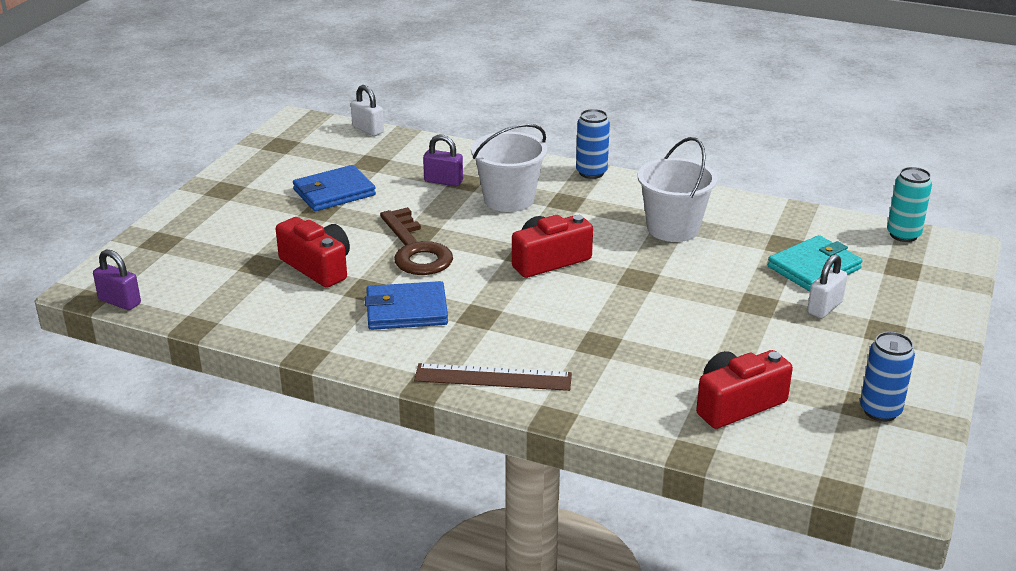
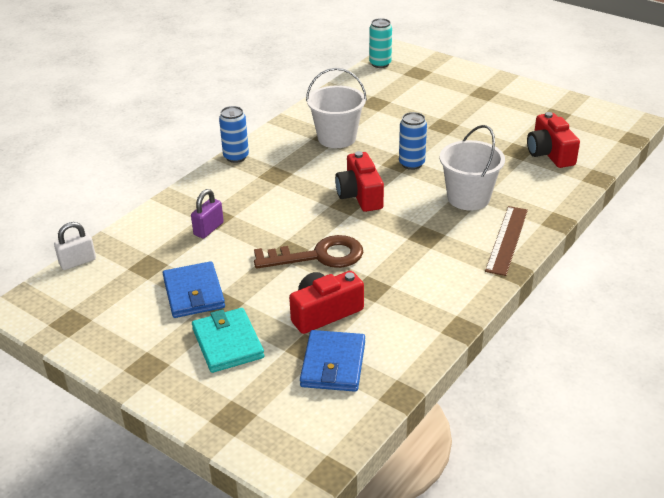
camera: 75 degrees left, 5 degrees up
purple padlock [93,249,141,310] -> none
blue wallet [365,281,448,330] -> blue wallet moved to [300,330,365,392]
white bucket [471,124,547,212] -> white bucket moved to [440,125,505,211]
turquoise wallet [768,235,862,291] -> turquoise wallet moved to [192,308,264,373]
white padlock [807,254,847,318] -> none
blue can [860,332,915,422] -> blue can moved to [399,112,427,170]

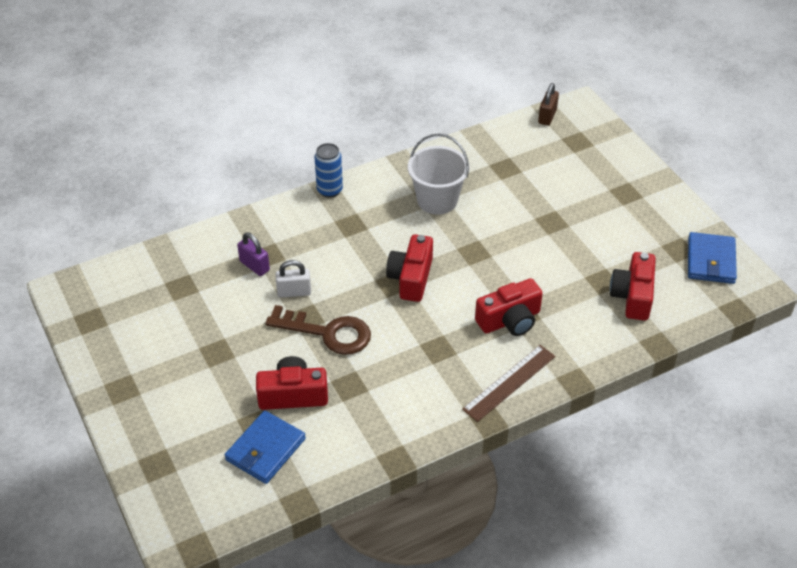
camera: 25 degrees right, 10 degrees up
white padlock [54,222,96,270] -> white padlock moved to [276,260,311,297]
blue wallet [163,261,225,318] -> blue wallet moved to [688,232,737,284]
purple padlock [191,189,224,238] -> purple padlock turned 75 degrees clockwise [237,232,270,276]
turquoise wallet [192,308,264,373] -> none
turquoise can [369,18,392,68] -> brown padlock [538,83,559,126]
blue can [399,112,427,170] -> none
white bucket [440,125,505,211] -> red camera [475,278,543,336]

